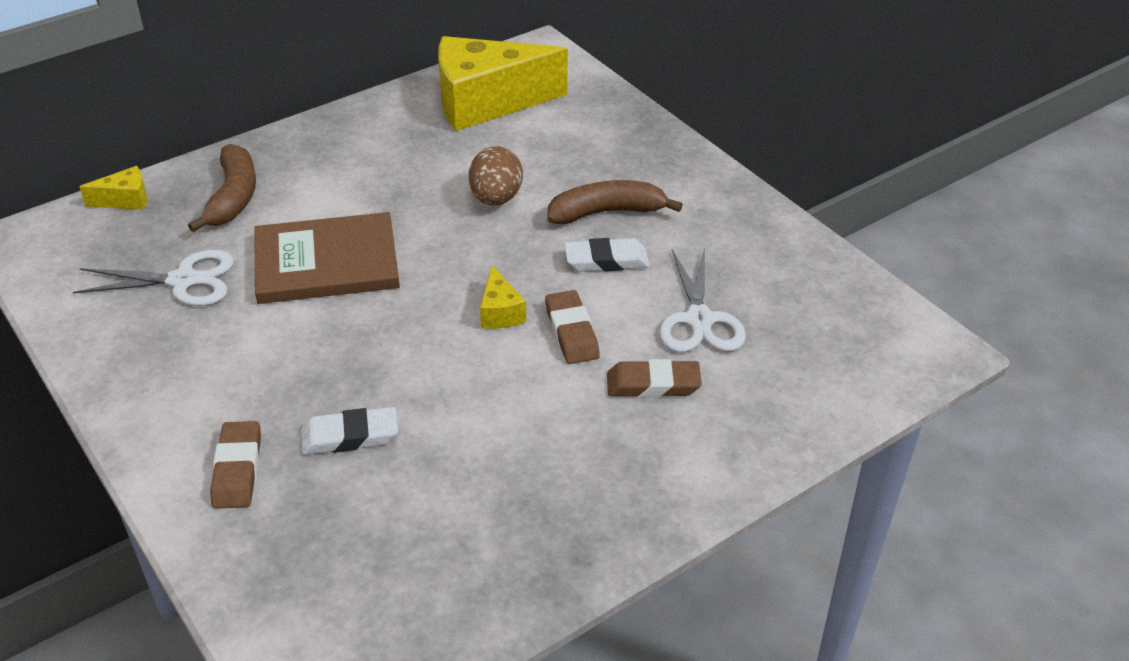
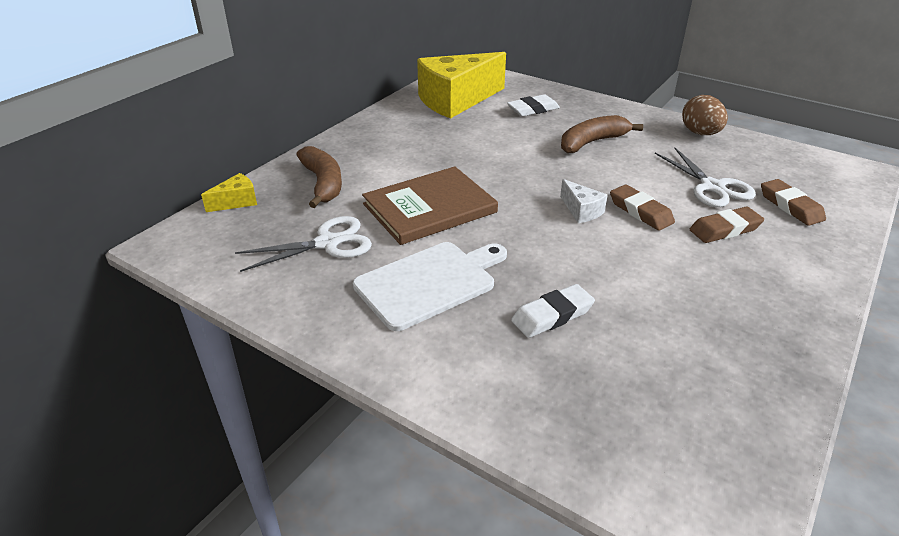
camera: 20 degrees left, 5 degrees down
brown eraser [210,421,261,509] -> brown eraser moved to [761,179,826,226]
brown egg [469,146,523,206] -> brown egg moved to [682,95,728,135]
yellow cheese [480,266,526,329] -> white cheese [560,179,608,223]
white eraser [564,238,650,272] -> white eraser moved to [507,94,560,117]
none -> white cutting board [353,242,507,331]

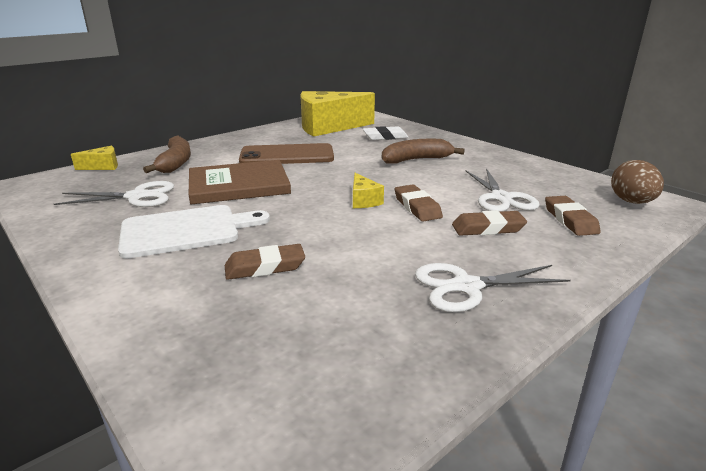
camera: 15 degrees right, 10 degrees down
white eraser [511,284,595,338] -> brown eraser [225,244,305,280]
white cheese [560,179,608,223] -> yellow cheese [353,173,384,208]
brown egg [682,95,728,135] -> brown egg moved to [611,160,664,204]
none -> brown phone [239,143,334,164]
none -> white scissors [415,263,571,312]

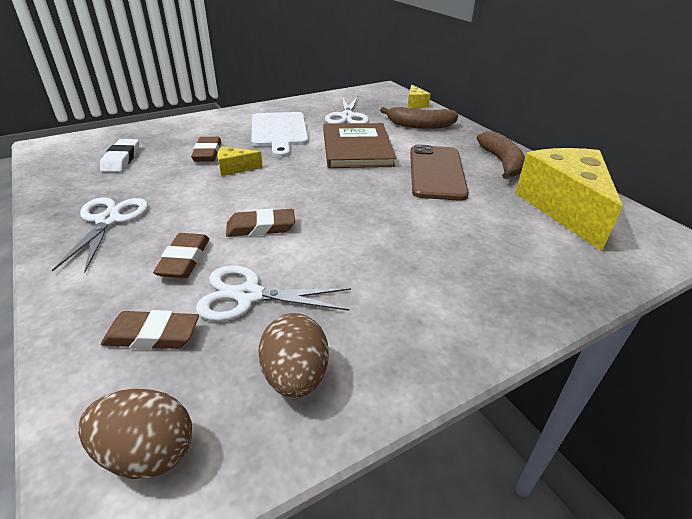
camera: 100 degrees right, 10 degrees up
yellow cheese [353,173,384,208] -> yellow cheese moved to [217,146,263,176]
white eraser [363,126,409,140] -> white eraser moved to [100,139,139,172]
brown banana [382,139,465,164] -> brown banana moved to [477,131,525,179]
none -> brown egg [259,313,329,398]

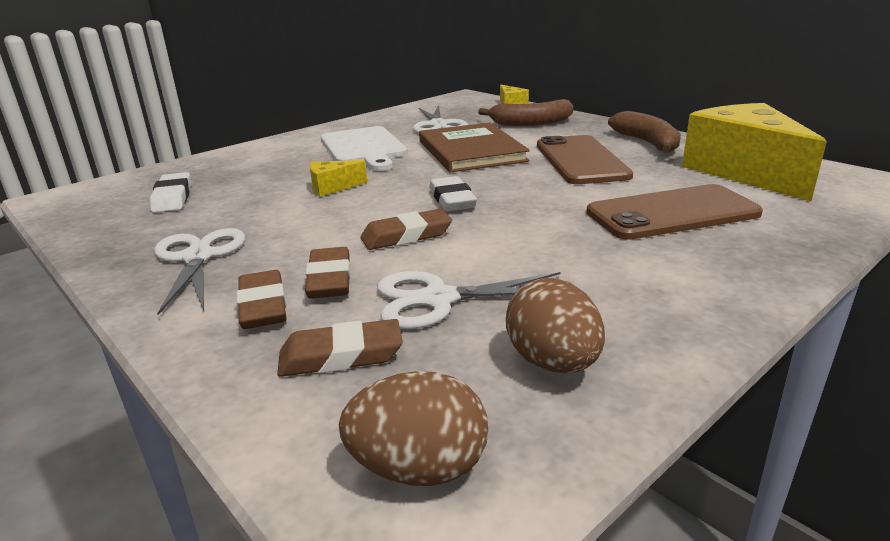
camera: 10 degrees left, 10 degrees down
brown eraser [191,137,221,162] -> brown eraser moved to [237,270,287,329]
none -> white eraser [429,176,477,211]
none -> brown phone [586,184,763,240]

